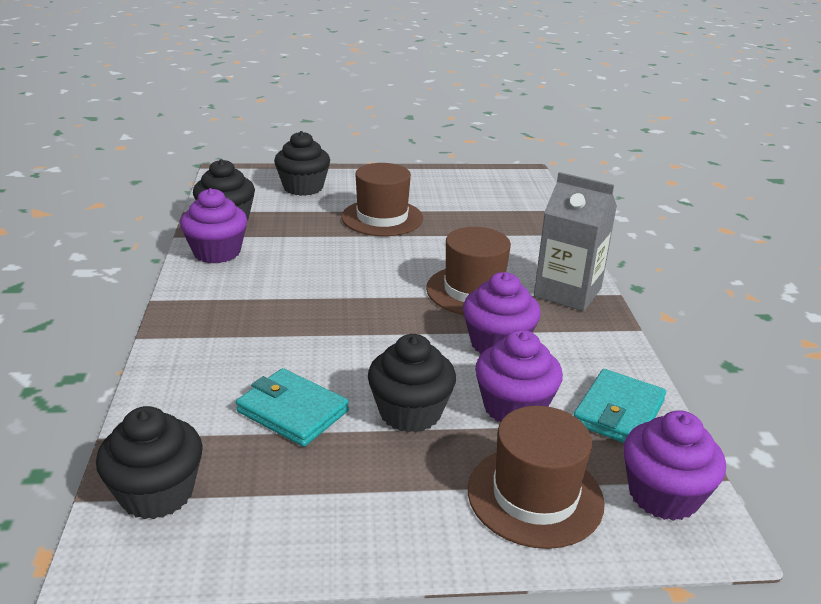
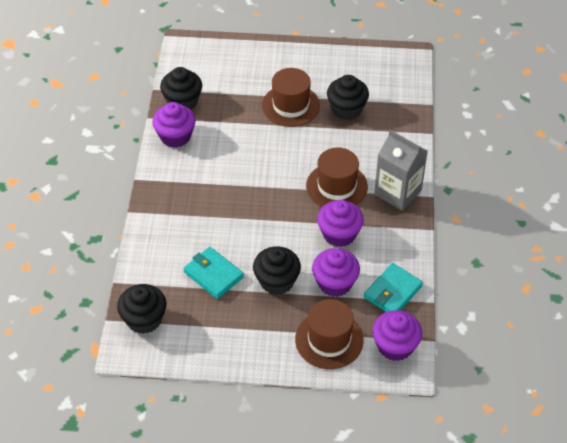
camera: 10 degrees right, 20 degrees up
black cupcake [274,131,330,196] -> black cupcake moved to [327,75,369,120]

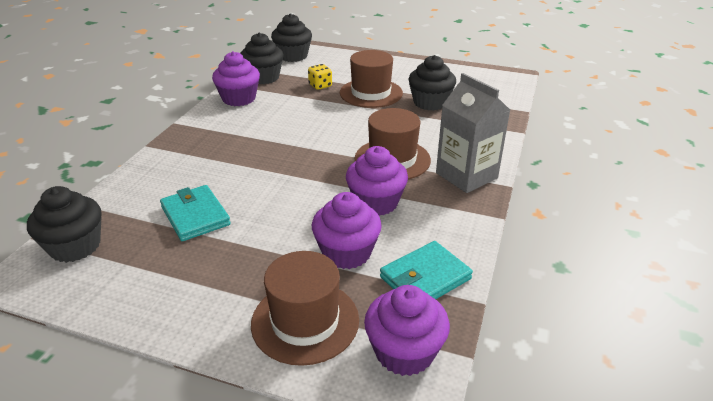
camera: 15 degrees right, 15 degrees down
black cupcake [253,246,301,295] -> black cupcake moved to [271,13,312,62]
none -> yellow dice [308,64,332,90]

